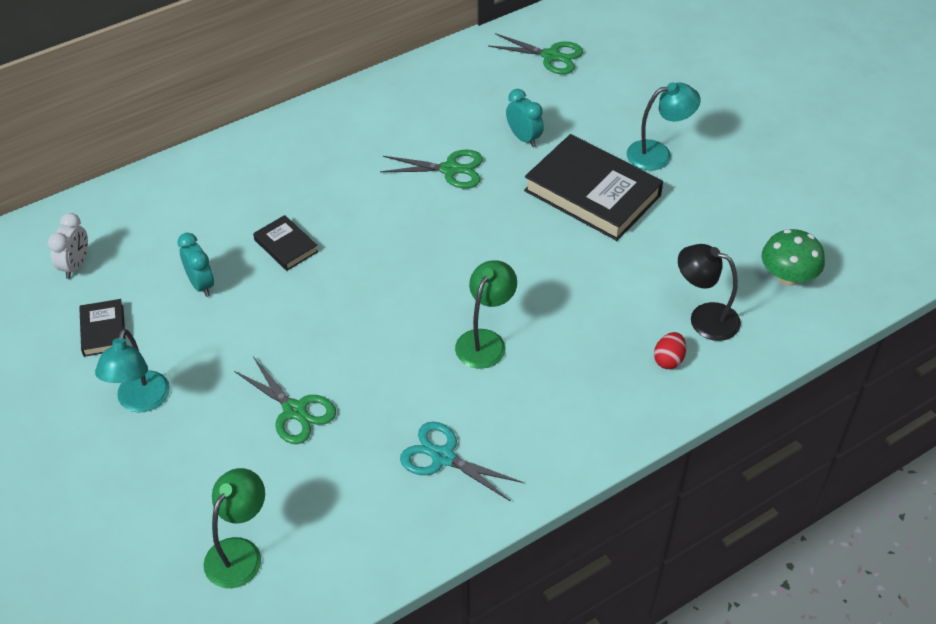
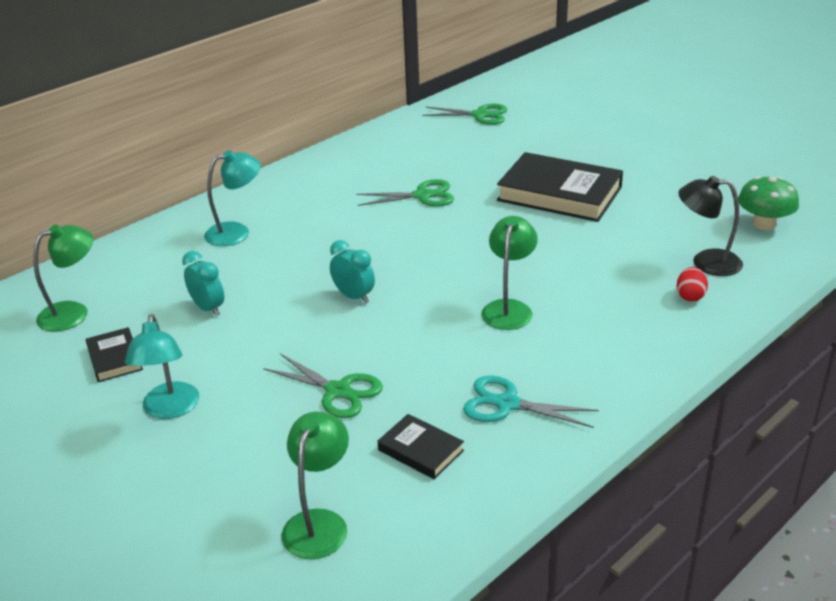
camera: 10 degrees left, 15 degrees down
white clock [48,213,88,279] -> green lamp [34,225,94,331]
black book [253,215,318,271] -> black book moved to [378,414,464,479]
turquoise clock [506,89,544,147] -> turquoise clock moved to [330,240,375,304]
turquoise lamp [627,82,701,171] -> turquoise lamp moved to [204,150,261,246]

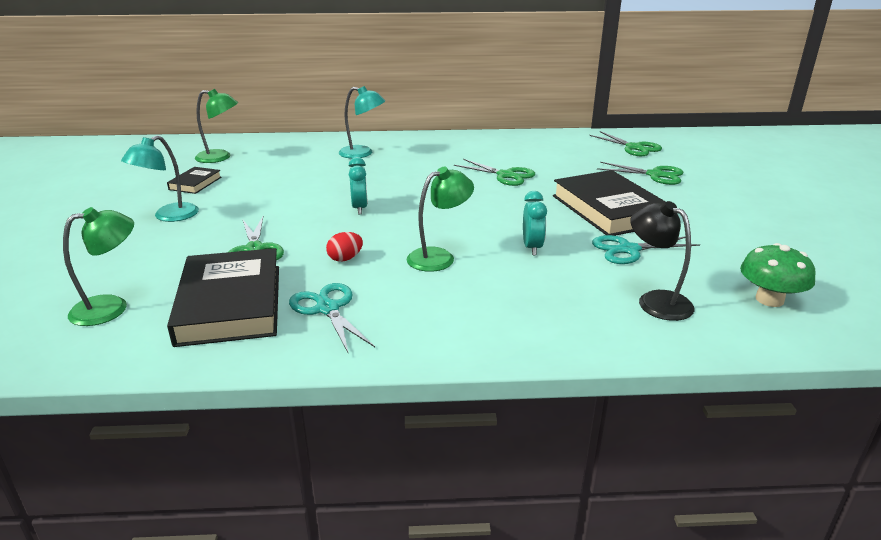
camera: 40 degrees right, 5 degrees down
turquoise clock [182,251,224,316] -> turquoise clock moved to [523,191,547,255]
black book [378,414,464,479] -> black book [167,248,279,347], size x2.10
red egg [676,267,708,302] -> red egg moved to [326,232,363,262]
none -> turquoise scissors [592,235,700,264]
none -> green scissors [597,162,683,185]

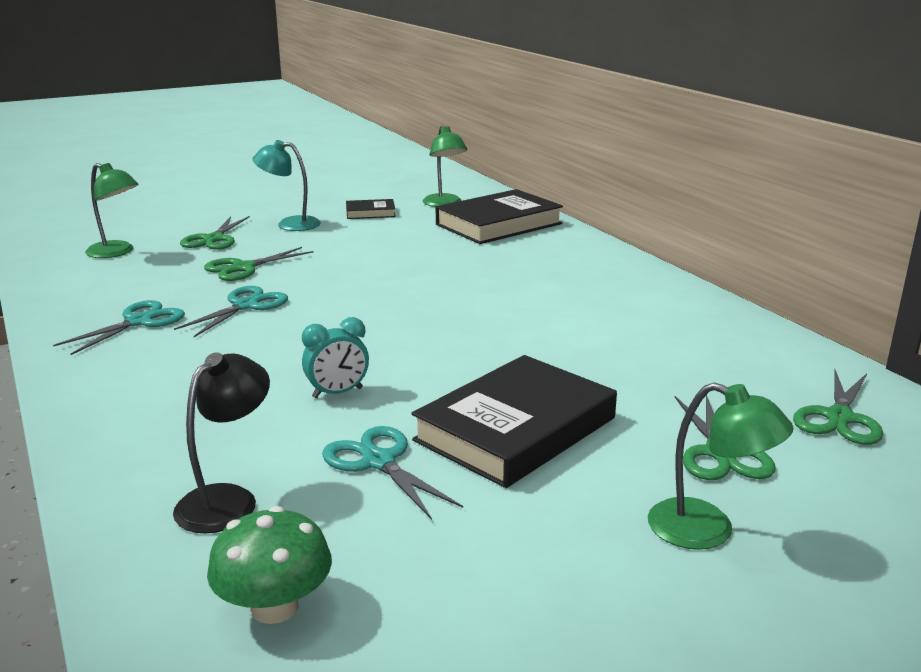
camera: 65 degrees right, 5 degrees down
black book [167,248,279,347] -> black book moved to [436,189,563,244]
red egg [326,232,363,262] -> turquoise scissors [174,286,288,337]
turquoise lamp [339,86,385,159] -> none
turquoise clock [349,157,368,214] -> none
green lamp [407,167,474,272] -> green lamp moved to [648,382,794,550]
green scissors [454,159,535,186] -> green scissors moved to [180,216,250,250]

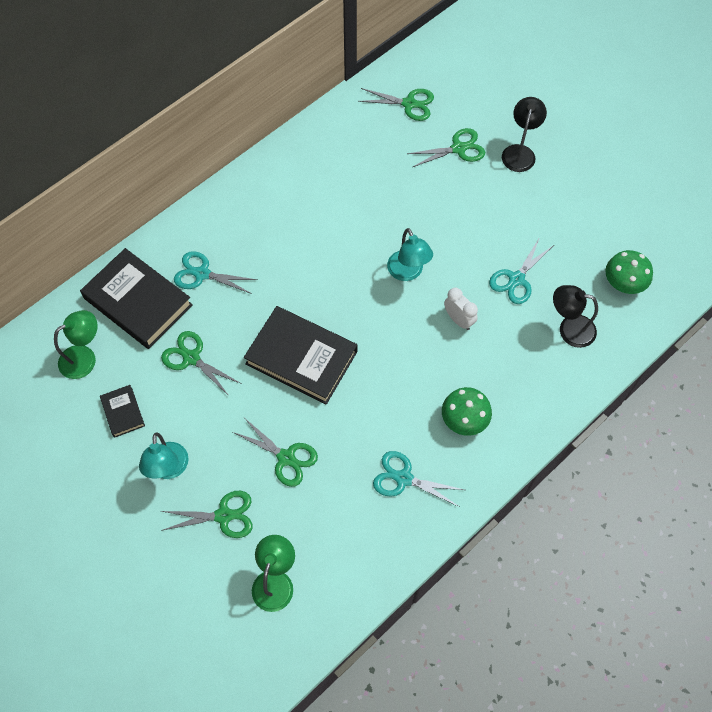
camera: 105 degrees left, 40 degrees up
turquoise scissors [174,286,288,337] -> turquoise scissors moved to [174,251,257,294]
turquoise clock [302,317,369,398] -> white clock [444,288,478,330]
black book [411,355,617,488] -> black book moved to [244,306,357,404]
green lamp [648,382,794,550] -> black lamp [502,97,547,172]
none -> green scissors [161,331,242,397]
none -> turquoise lamp [387,228,433,281]
none -> green mushroom [442,387,492,436]

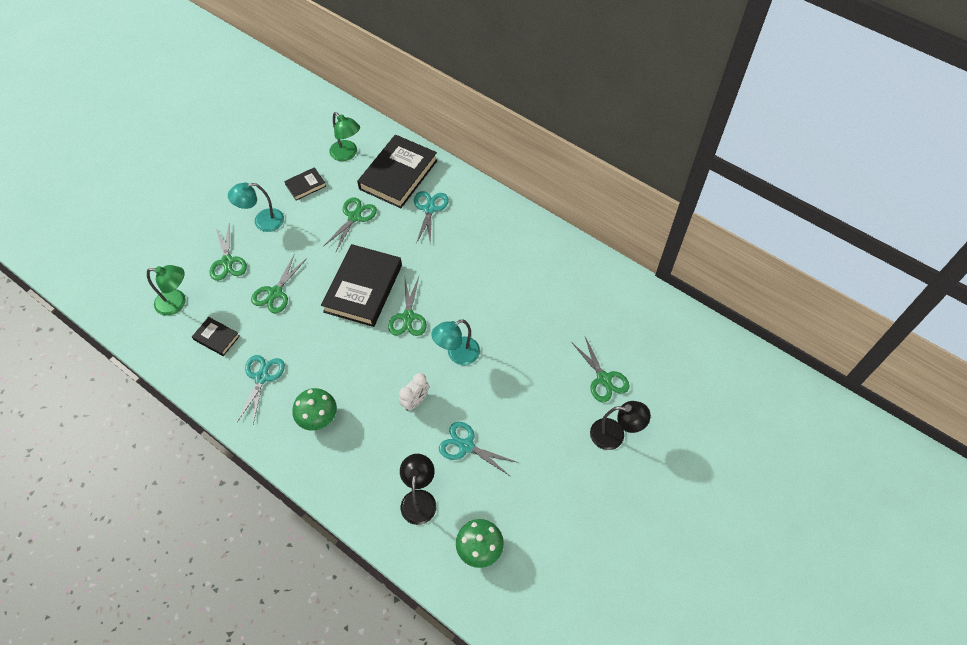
camera: 80 degrees right, 5 degrees down
green scissors [358,88,434,121] -> green scissors moved to [388,277,427,336]
none -> black book [192,317,240,356]

